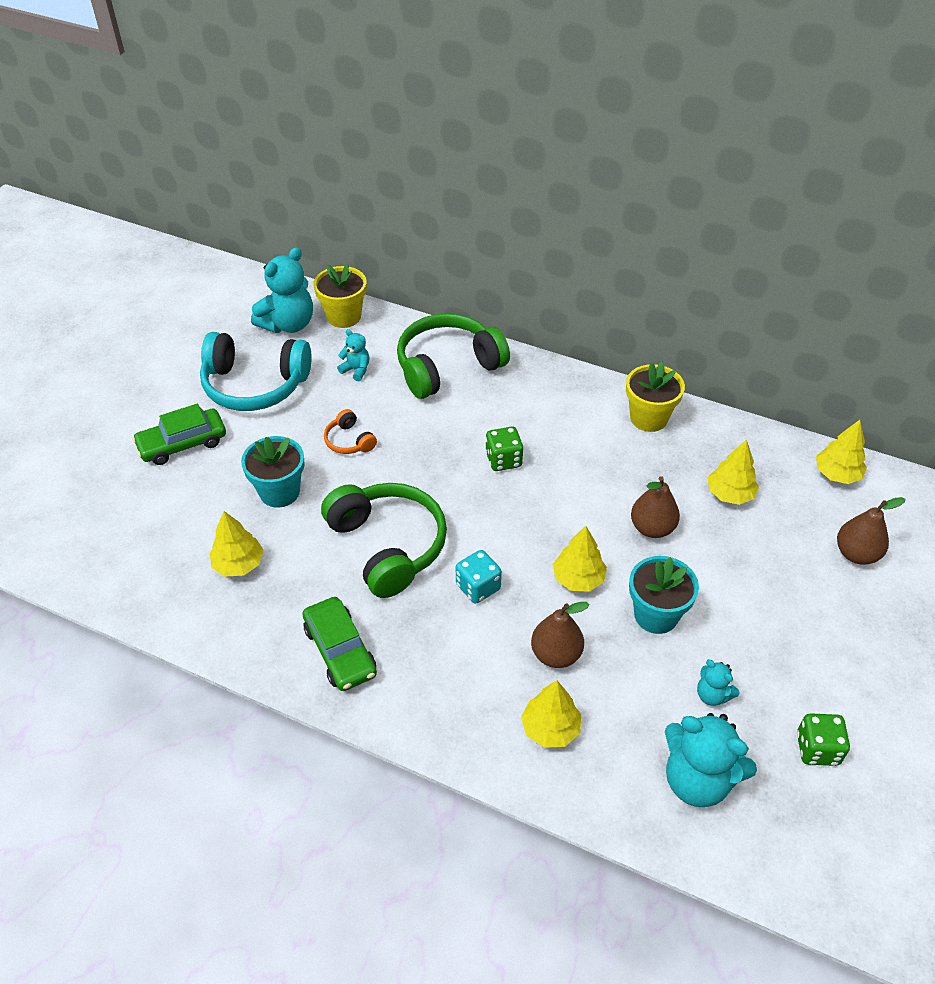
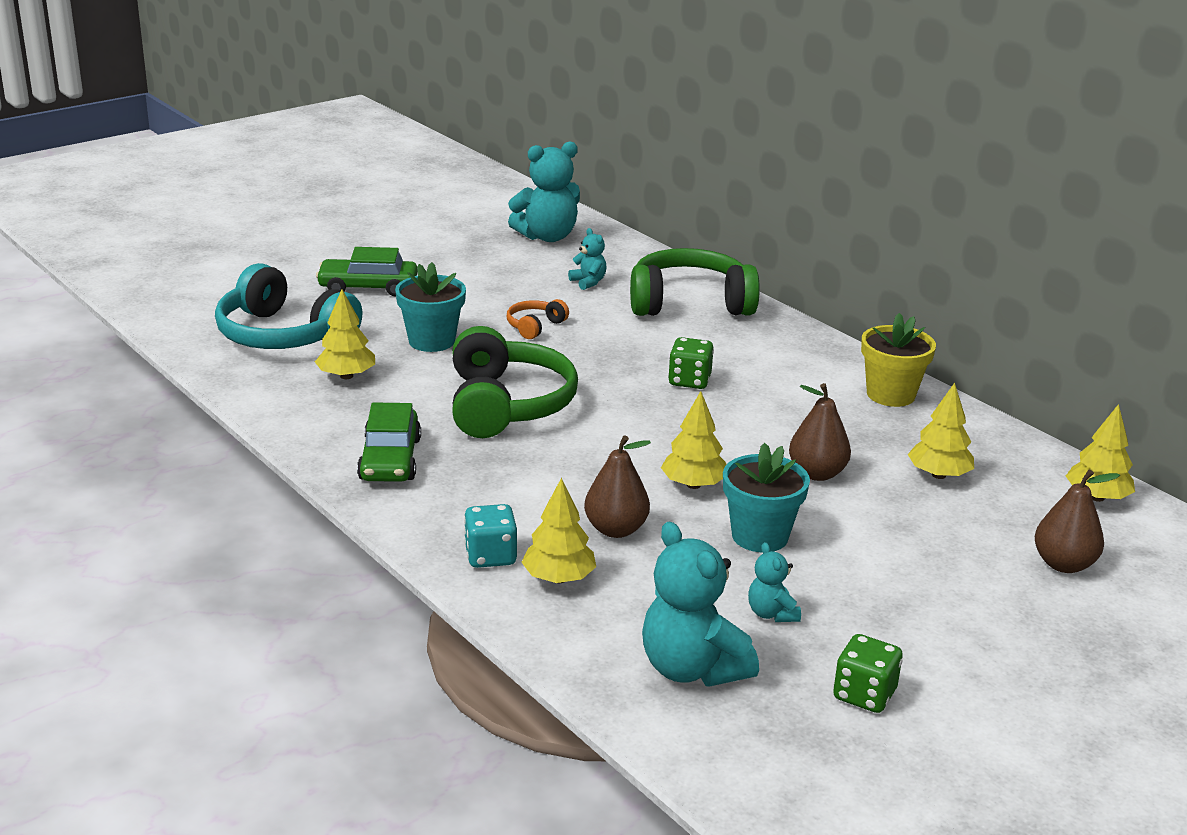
camera: 25 degrees right, 20 degrees down
turquoise headphones [200,332,312,411] -> turquoise headphones moved to [215,263,362,349]
yellow flower pot [313,264,366,328] -> none
orange headphones [324,409,377,454] -> orange headphones turned 45 degrees clockwise [507,299,569,339]
turquoise dice [456,550,502,603] -> turquoise dice moved to [464,504,517,568]

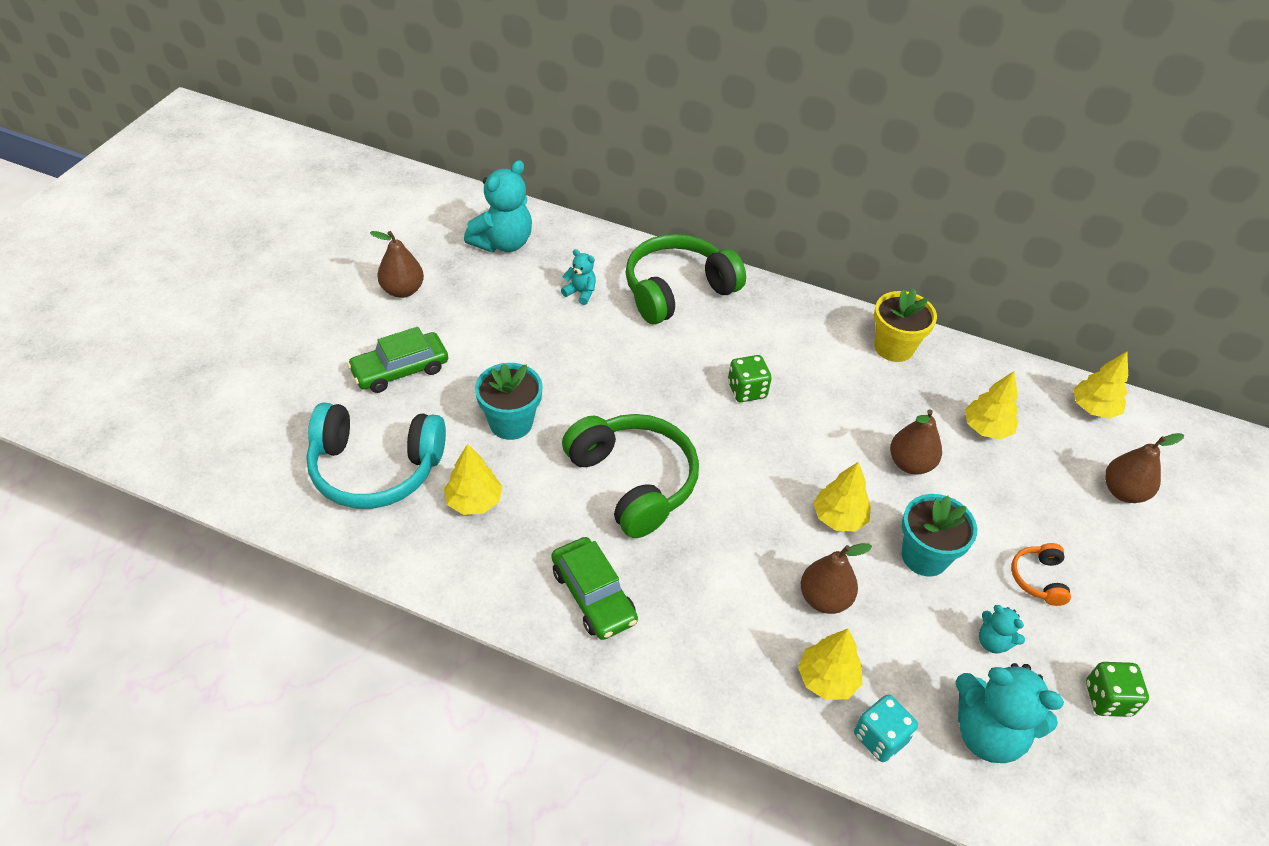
camera: 30 degrees left, 20 degrees up
turquoise dice [464,504,517,568] -> turquoise dice moved to [854,695,918,762]
orange headphones [507,299,569,339] -> orange headphones moved to [1011,543,1071,606]
none -> brown pear [370,231,424,298]

